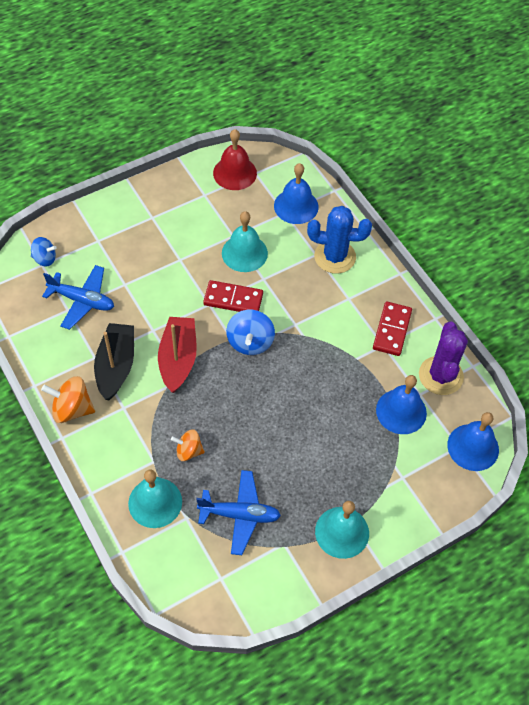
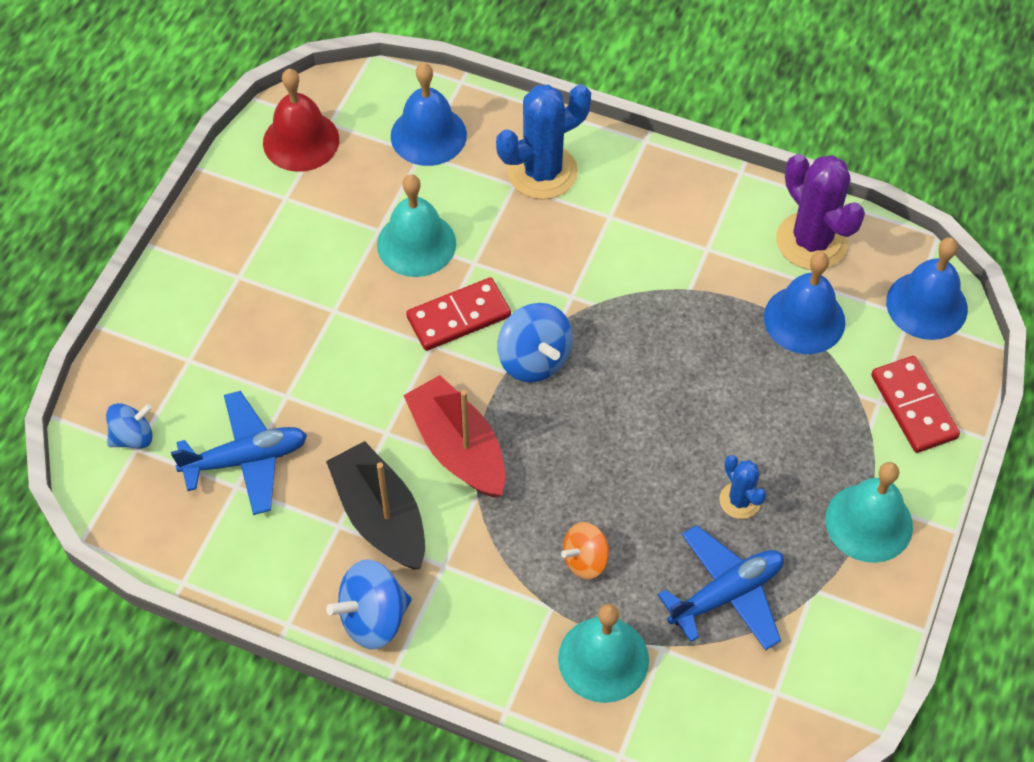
camera: 35 degrees left, 0 degrees up
orange spinning top [41,376,95,423] -> blue spinning top [326,559,412,649]
red domino [373,301,412,356] -> red domino moved to [871,356,960,453]
none -> blue cactus [719,455,767,519]

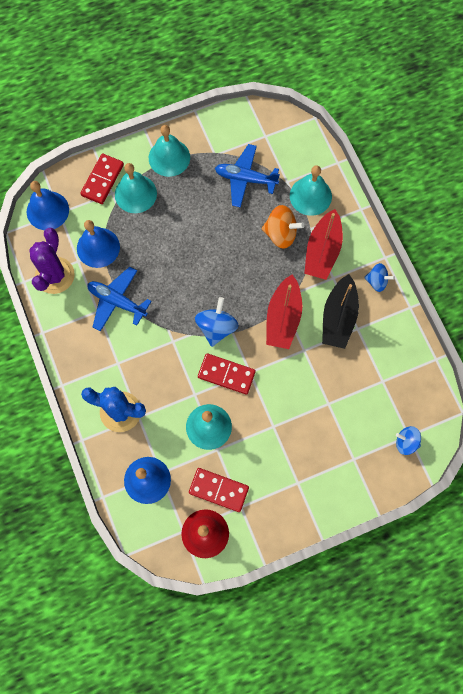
camera: 135 degrees left, 15 degrees up
blue plane [171,391,307,515] -> blue plane moved to [88,267,151,332]
blue spinning top [326,559,412,649] -> blue spinning top [364,263,395,292], size x0.66
orange spinning top [561,522,609,579] -> orange spinning top [262,205,305,249], size x1.53
blue cactus [719,455,767,519] -> none
none -> turquoise bell [115,163,157,213]
none -> red domino [189,468,249,512]
none -> red boat [304,209,343,280]

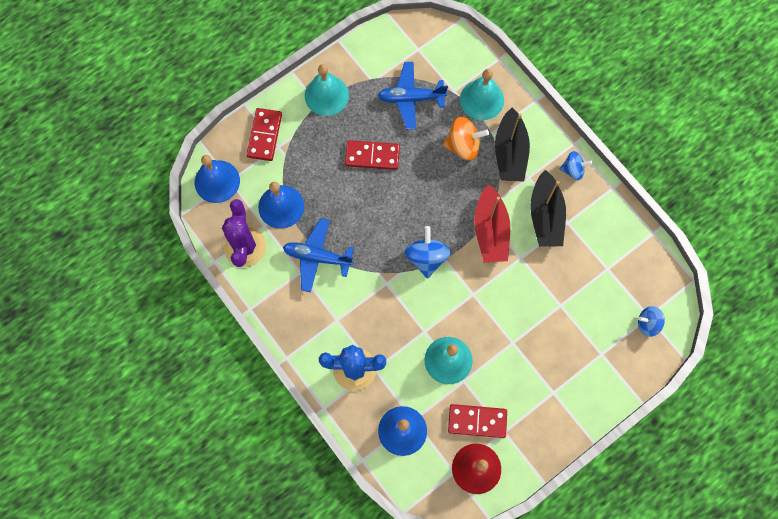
camera: 15 degrees left, 0 degrees up
turquoise bell [115,163,157,213] -> none
red domino [198,354,256,395] -> red domino moved to [345,140,400,170]
red boat [304,209,343,280] -> black boat [495,107,530,181]

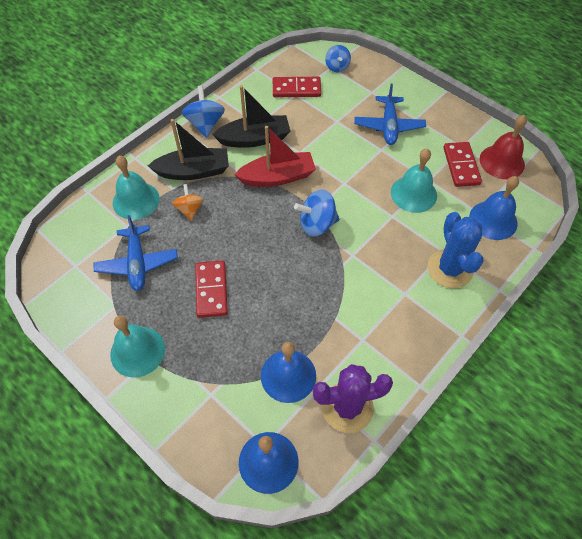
camera: 100 degrees left, 15 degrees down
red domino [246,108,282,161] -> red domino moved to [273,77,321,97]
blue plane [283,218,354,293] -> blue plane moved to [355,83,426,145]
orange spinning top [443,117,489,161] -> orange spinning top [173,184,203,220], size x0.66
blue spinning top [560,151,592,180] -> blue spinning top [182,85,225,138], size x1.53

